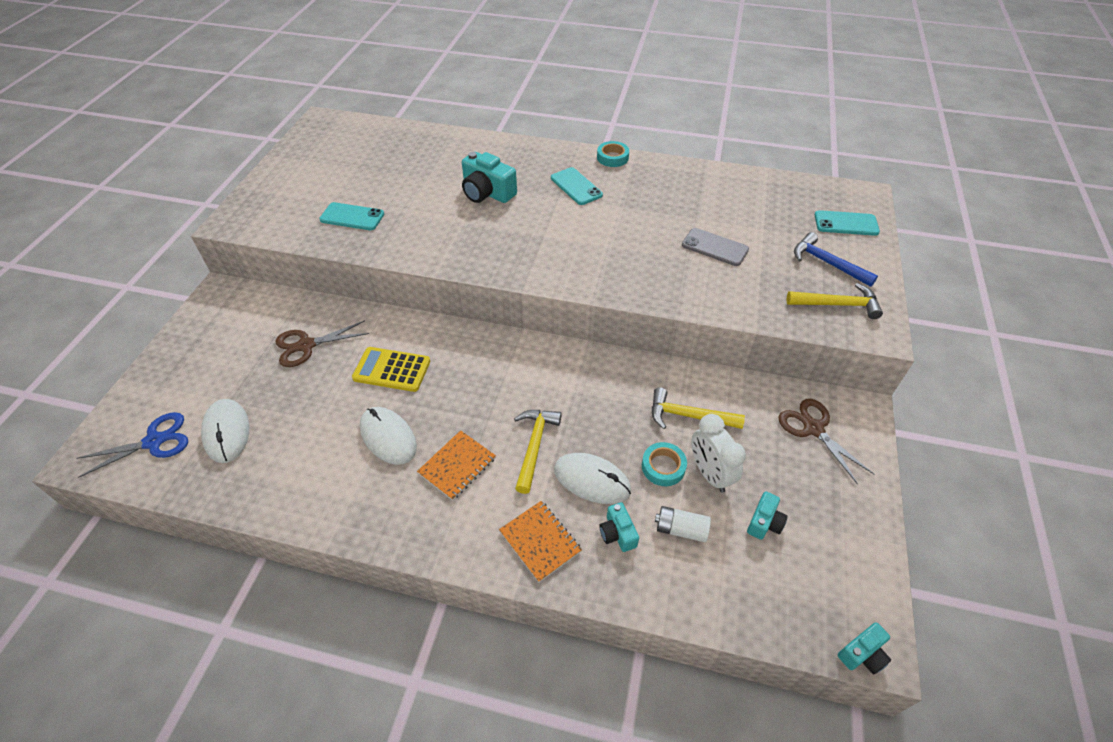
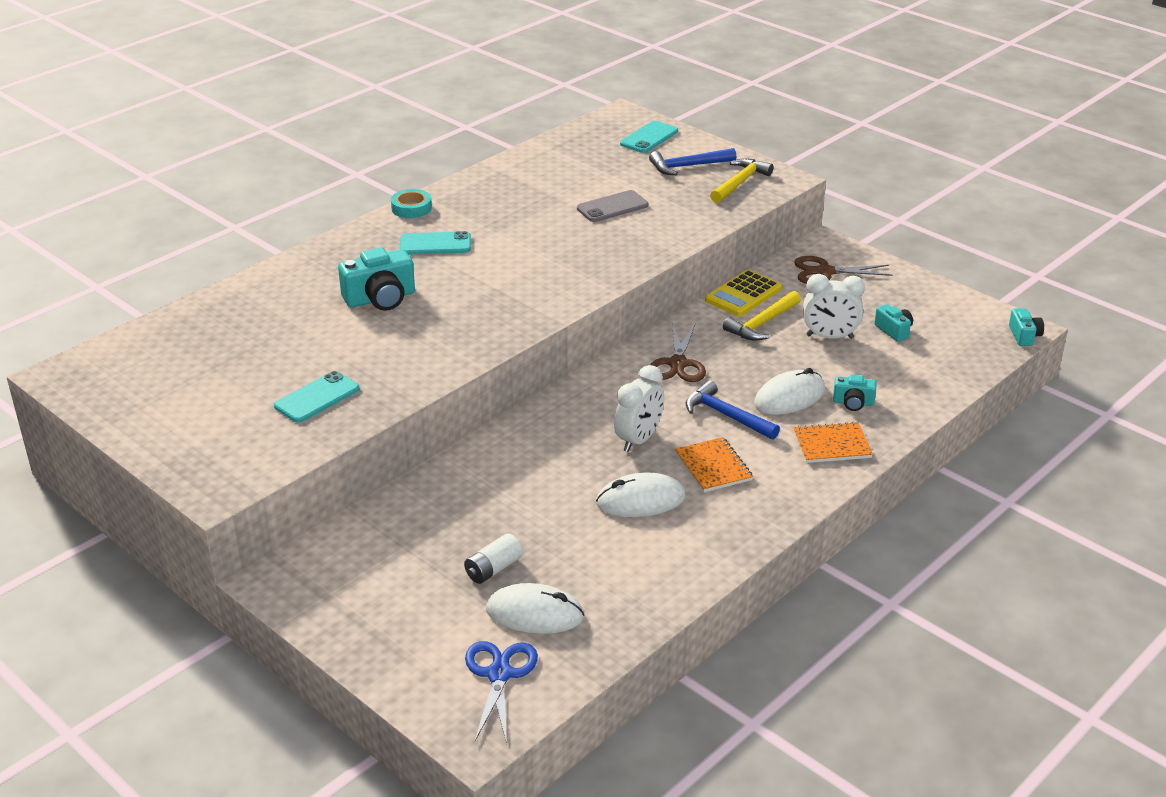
camera: 60 degrees left, 15 degrees down
brown scissors [275,320,369,367] -> brown scissors moved to [650,323,706,382]
yellow calculator [352,347,430,392] -> yellow calculator moved to [705,269,782,316]
yellow hammer [514,410,562,494] -> blue hammer [686,380,780,440]
turquoise tape [642,442,687,486] -> none
white battery [655,506,711,542] -> white battery moved to [464,533,523,584]
none -> white clock [614,365,664,452]

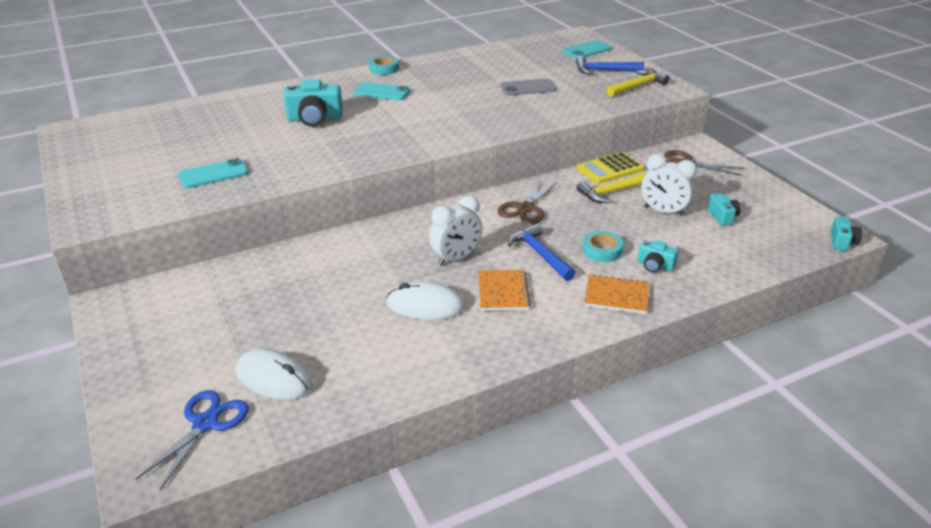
camera: 20 degrees right, 0 degrees up
white battery [464,533,523,584] -> none
white mouse [754,368,825,415] -> turquoise tape [583,231,623,262]

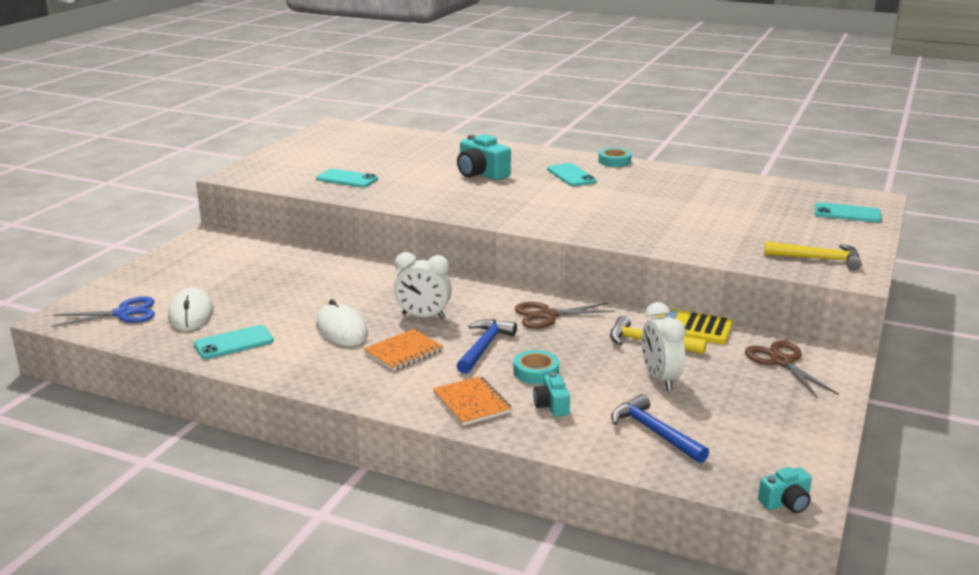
camera: 50 degrees right, 10 degrees down
grey phone [501,79,556,95] -> none
blue hammer [576,56,644,74] -> blue hammer moved to [611,394,709,463]
turquoise camera [708,193,741,226] -> none
none -> turquoise phone [194,325,274,359]

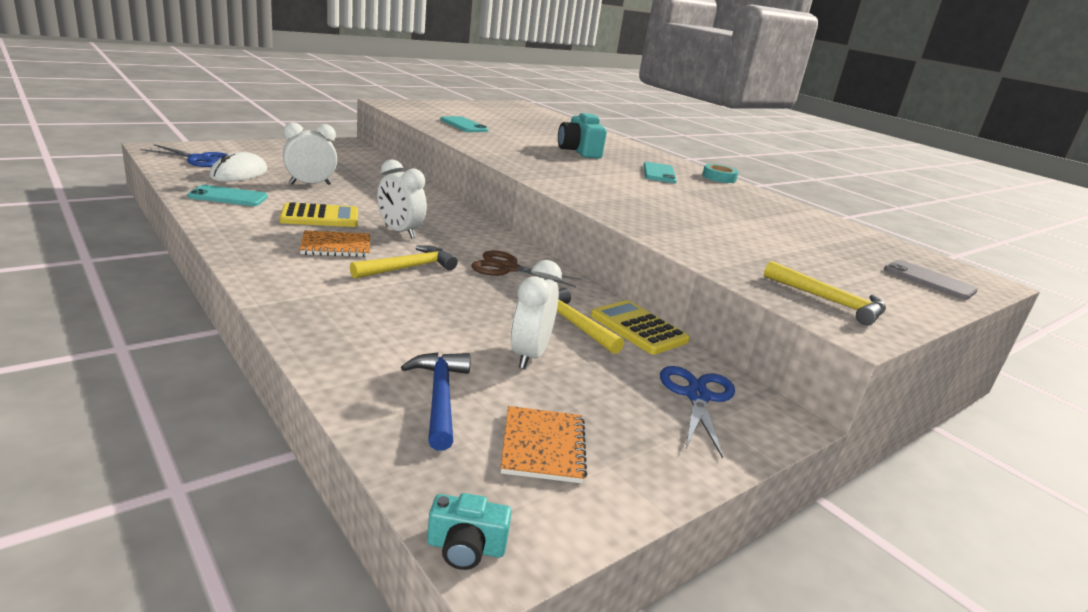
camera: 25 degrees right, 0 degrees up
white mouse [316,299,368,346] -> yellow calculator [280,202,358,227]
orange notebook [433,376,512,426] -> orange notebook moved to [500,406,587,484]
blue hammer [457,319,517,374] -> yellow hammer [350,245,458,279]
turquoise tape [513,350,559,384] -> none
turquoise camera [533,373,570,417] -> none
brown scissors [745,341,839,399] -> blue scissors [660,366,735,458]
turquoise phone [815,202,882,223] -> grey phone [884,260,978,300]
none -> white clock [283,123,337,185]

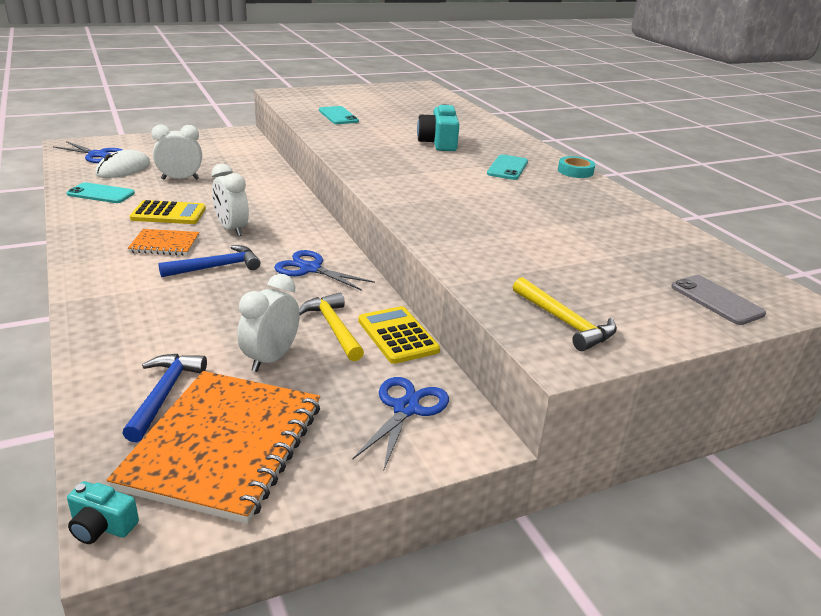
camera: 15 degrees right, 5 degrees up
yellow hammer [350,245,458,279] -> blue hammer [158,245,260,277]
brown scissors [471,250,581,288] -> blue scissors [274,250,375,291]
orange notebook [500,406,587,484] -> orange notebook [107,371,320,524], size x2.01

